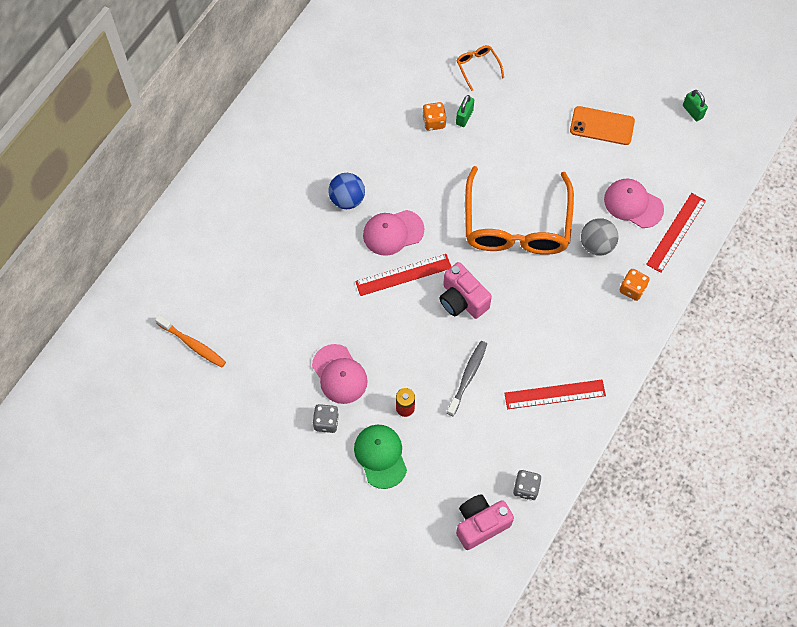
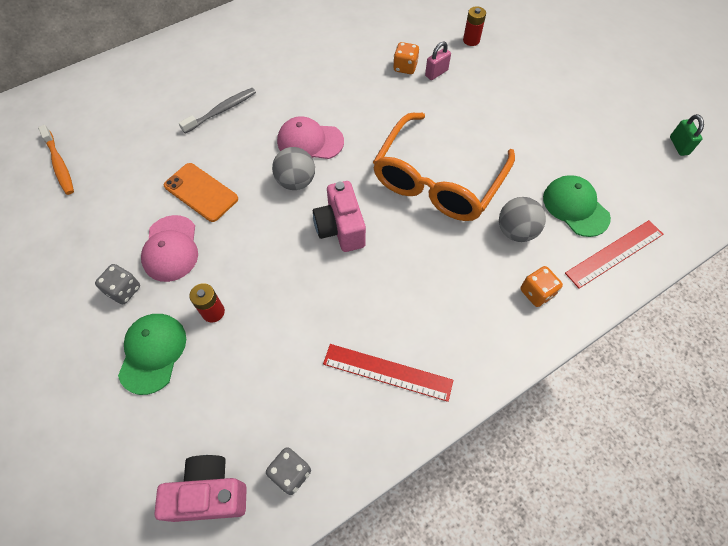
camera: 25 degrees right, 5 degrees down
blue ball [328,173,365,209] -> none
red ruler [355,254,451,296] -> grey ball [272,147,315,190]
grey toothbrush [447,341,487,416] -> grey toothbrush moved to [179,88,256,133]
orange glasses [456,45,504,91] -> red battery [463,6,486,46]
green padlock [456,95,474,127] -> pink padlock [425,41,451,80]
orange phone [570,106,635,145] -> orange phone moved to [164,163,238,222]
pink cap [604,178,664,228] -> green cap [543,175,611,237]

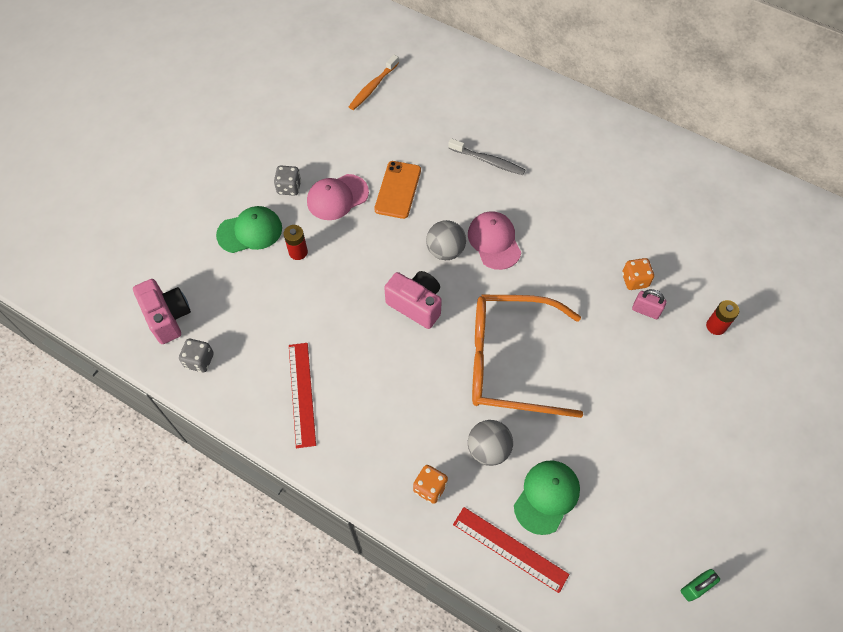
camera: 65 degrees right, 0 degrees up
pink camera [313,181,366,252] -> pink camera turned 75 degrees clockwise [384,271,442,329]

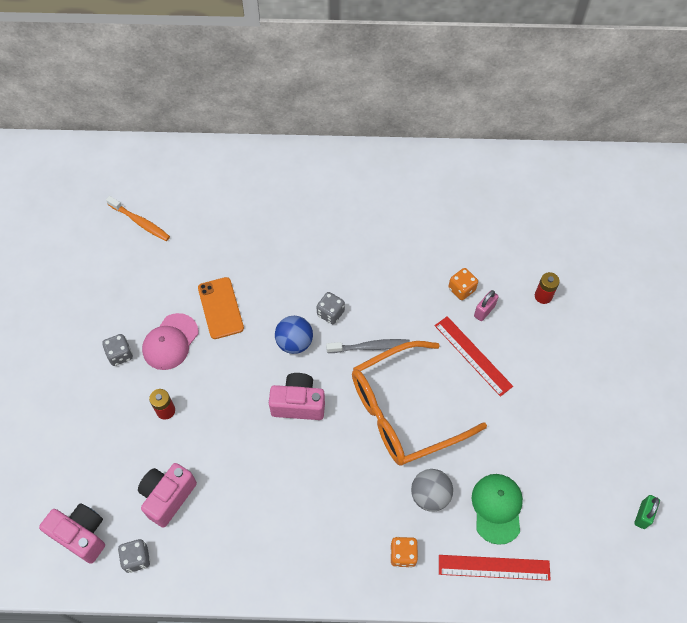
camera: 30 degrees left, 0 degrees up
green cap [216,206,282,253] -> none
red ruler [289,343,316,448] -> red ruler moved to [435,316,513,397]
orange toothbrush [349,55,399,110] -> orange toothbrush turned 60 degrees counterclockwise [106,196,170,241]
grey ball [426,220,466,260] -> blue ball [275,316,313,354]
grey toothbrush [448,138,525,175] -> grey toothbrush moved to [326,339,410,353]
pink cap [468,211,521,270] -> grey dice [317,292,345,324]
pink padlock [632,289,666,319] -> pink padlock turned 45 degrees counterclockwise [474,290,499,321]
none -> pink camera [138,463,197,528]

